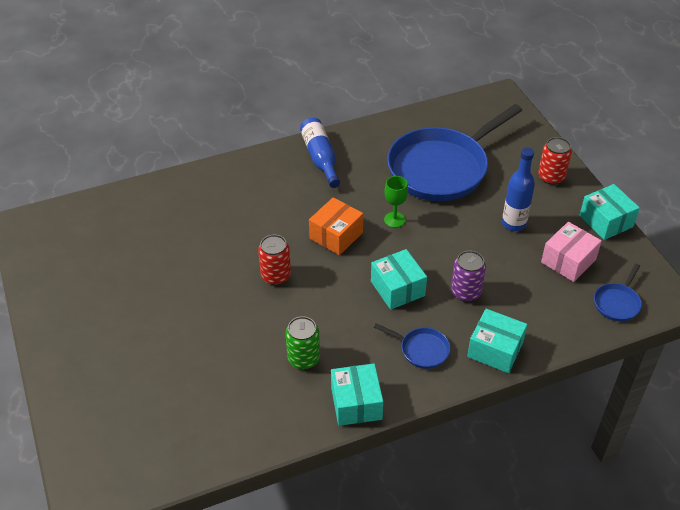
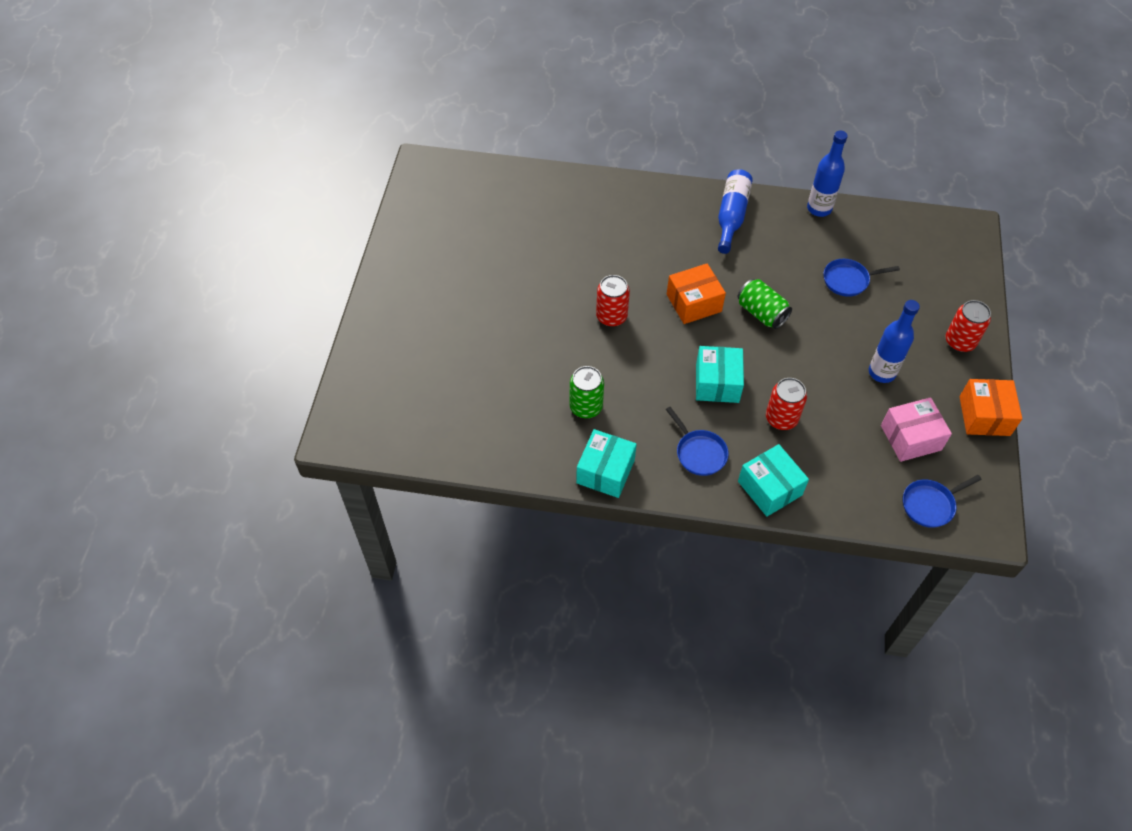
camera: 30 degrees right, 10 degrees up
green goblet [384,176,408,228] -> green can [737,279,792,329]
blue pan [387,104,522,201] -> blue pan [824,259,900,297], size x0.41
purple can [451,251,486,302] -> red can [766,378,807,430]
turquoise box [579,184,640,240] -> orange box [959,379,1022,436]
none -> blue bottle [807,130,848,217]

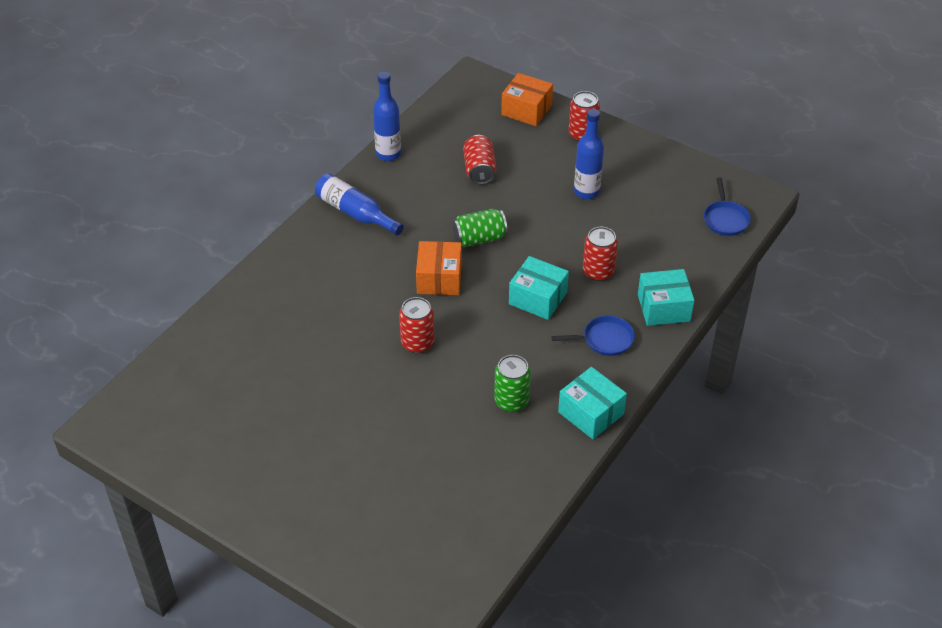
camera: 65 degrees left, 10 degrees down
blue pan [824,259,900,297] -> red can [463,135,496,184]
pink box [881,397,952,462] -> none
orange box [959,379,1022,436] -> orange box moved to [501,73,553,126]

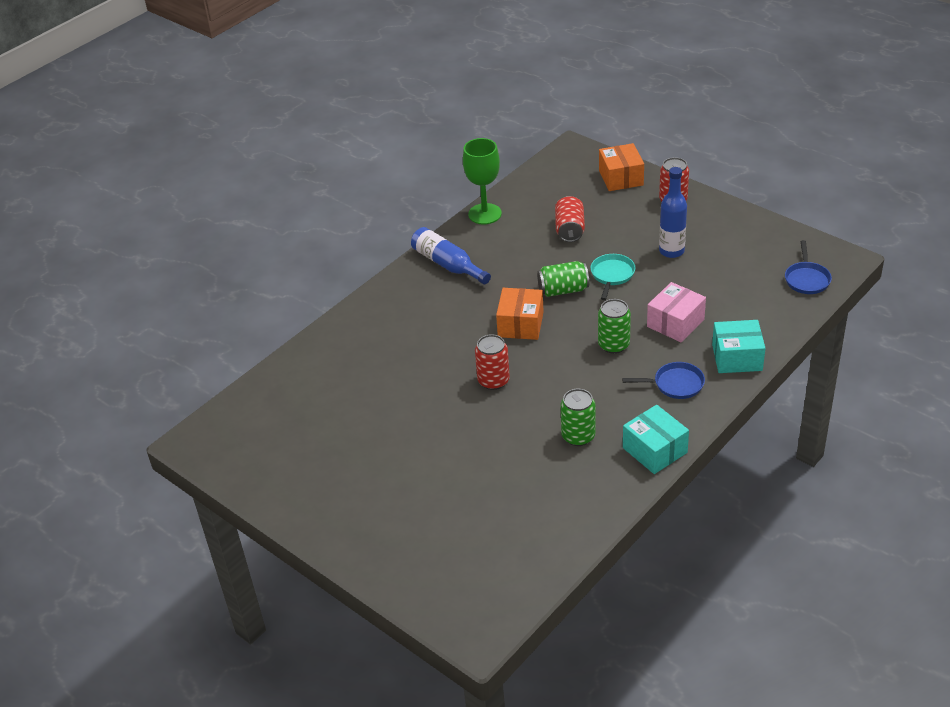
camera: 10 degrees right, 5 degrees down
blue bottle [373,72,401,161] -> green goblet [463,138,502,224]
orange box [501,73,553,126] -> orange box turned 45 degrees clockwise [599,143,644,191]
turquoise box [509,256,569,320] -> green can [598,299,631,354]
red can [583,227,618,281] -> pink box [647,282,706,343]
none -> turquoise pan [590,254,635,300]

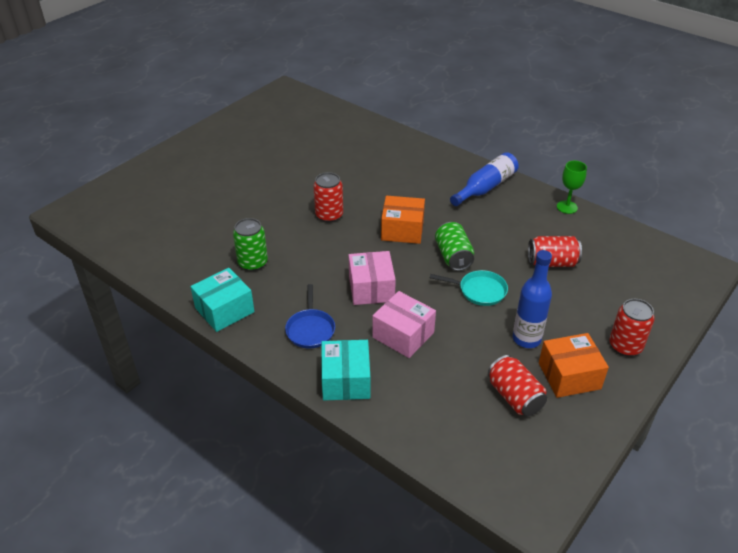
camera: 85 degrees right, 0 degrees up
green goblet [463,138,502,224] -> green goblet [557,161,587,214], size x0.62
green can [598,299,631,354] -> pink box [349,251,396,305]
orange box [599,143,644,191] -> orange box moved to [539,333,609,398]
blue pan [785,240,832,294] -> none
none -> red can [488,355,547,416]

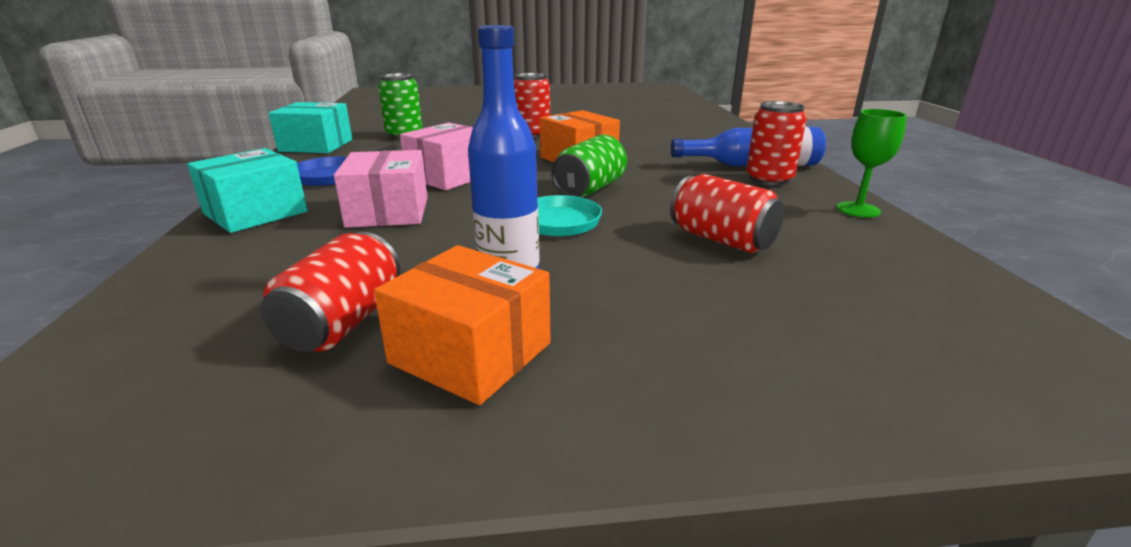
camera: 45 degrees right, 15 degrees down
red can [609,299,655,356] -> red can moved to [746,101,807,186]

